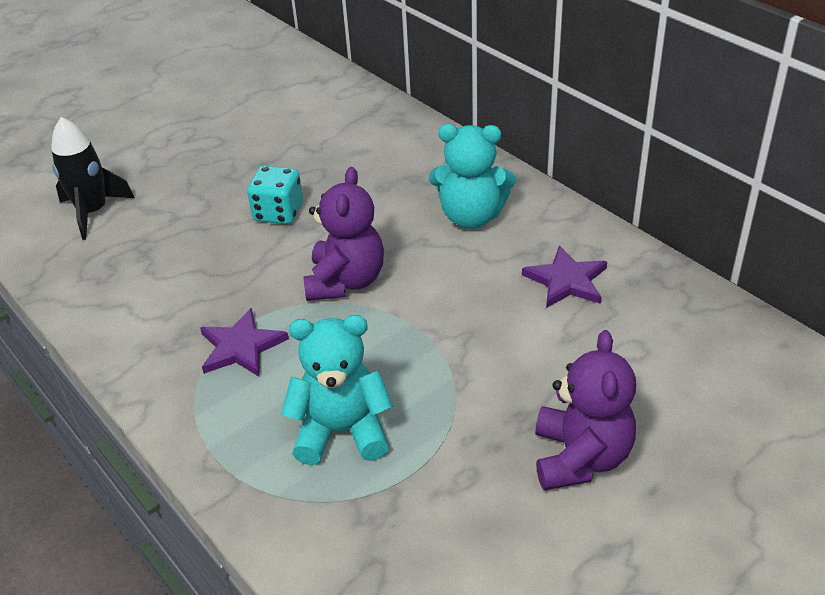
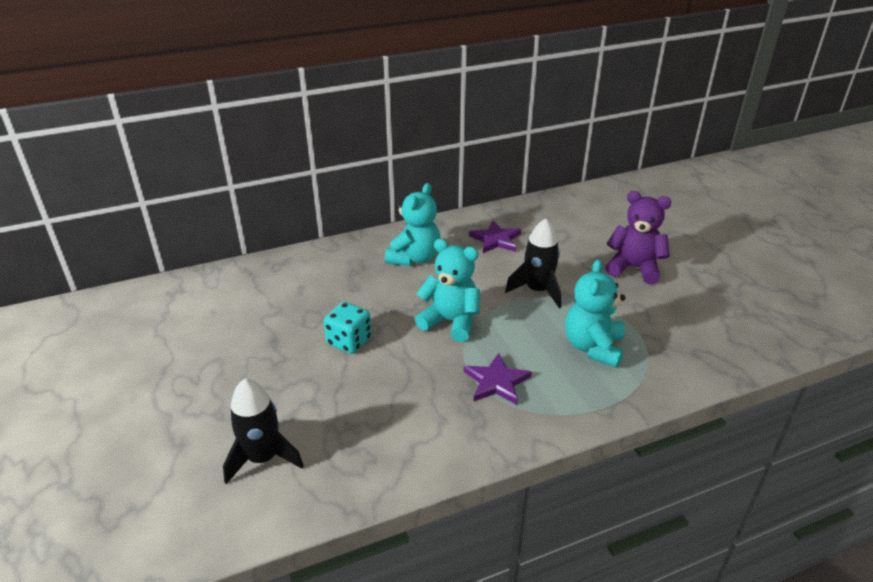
camera: 75 degrees left, 5 degrees down
purple teddy bear [303,167,384,301] -> turquoise teddy bear [415,239,480,342]
none -> black rocket [505,218,561,308]

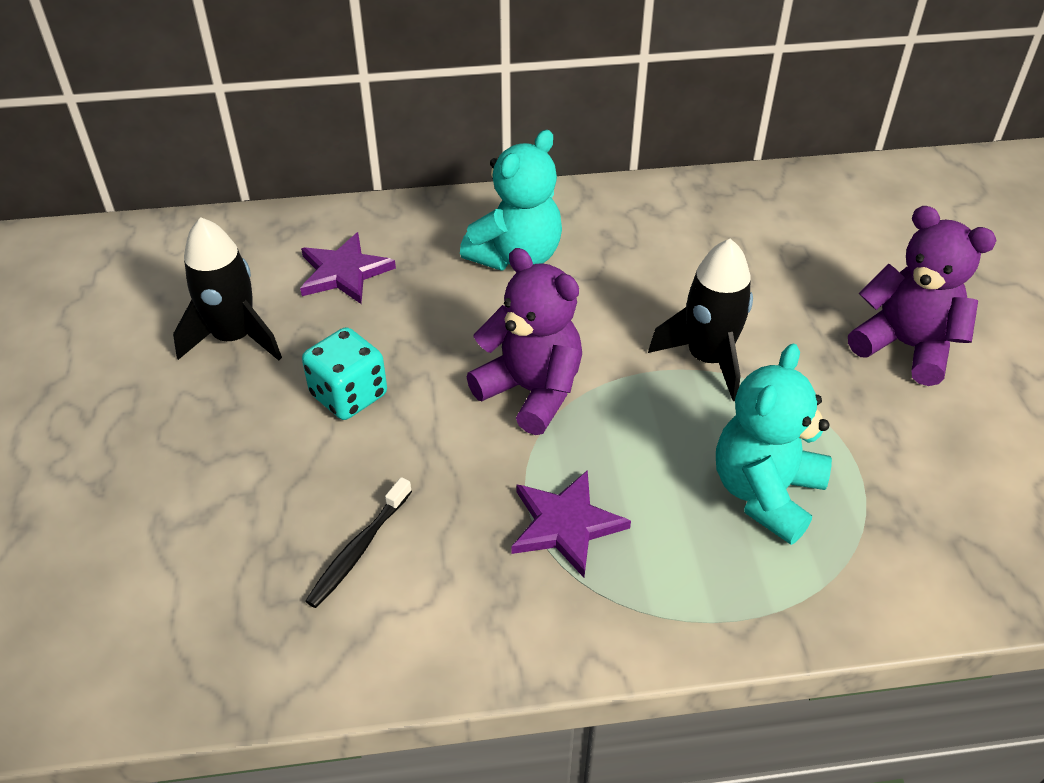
camera: 15 degrees right, 10 degrees up
black rocket [223,379,304,484] -> black rocket moved to [173,217,282,361]
turquoise teddy bear [415,239,480,342] -> purple teddy bear [467,248,582,435]
purple star [469,221,521,253] -> purple star moved to [300,232,396,304]
none -> black toothbrush [305,477,412,608]

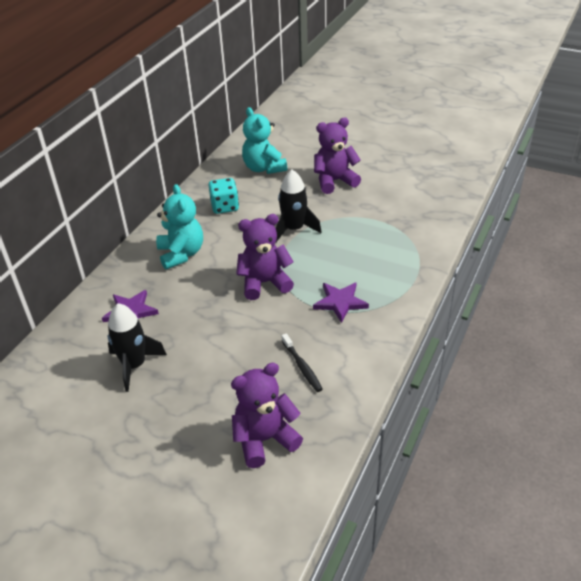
camera: 55 degrees left, 5 degrees down
turquoise dice [302,327,387,420] -> turquoise dice moved to [209,178,239,214]
turquoise teddy bear [716,343,832,545] -> turquoise teddy bear moved to [242,107,287,174]
none -> purple teddy bear [231,363,303,468]

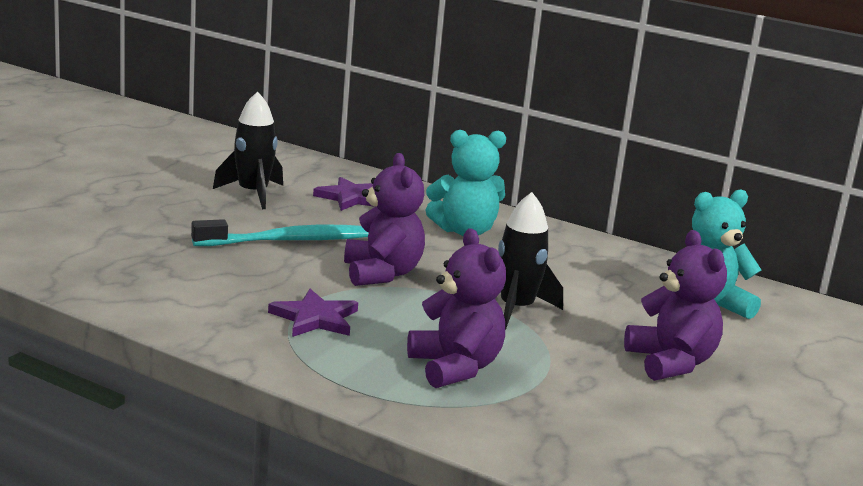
camera: 90 degrees right, 20 degrees down
turquoise dice [209,178,239,214] -> none
purple teddy bear [231,363,303,468] -> purple teddy bear moved to [407,228,506,388]
black toothbrush [282,333,323,392] -> none
none -> turquoise toothbrush [191,219,369,246]

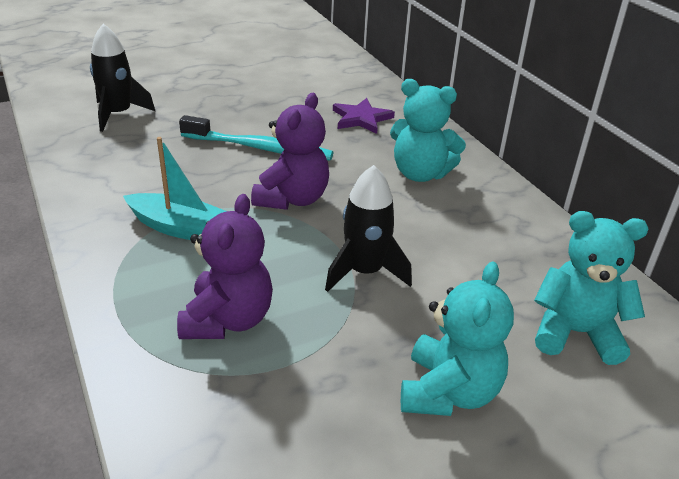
camera: 35 degrees right, 15 degrees up
black rocket [213,91,283,209] -> black rocket moved to [90,24,155,132]
purple star [268,289,358,337] -> turquoise boat [123,137,227,240]
purple teddy bear [624,230,727,381] -> turquoise teddy bear [401,261,514,416]

